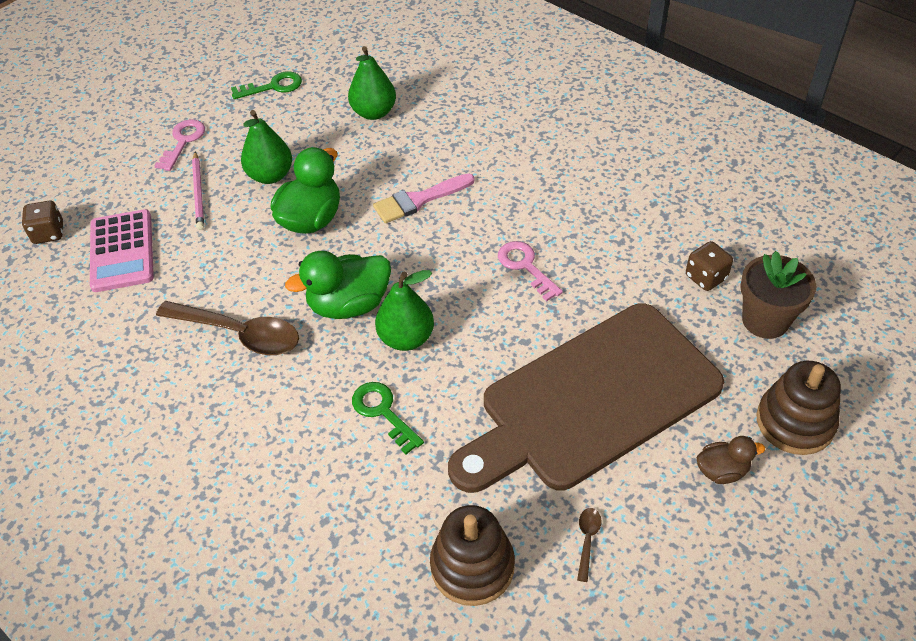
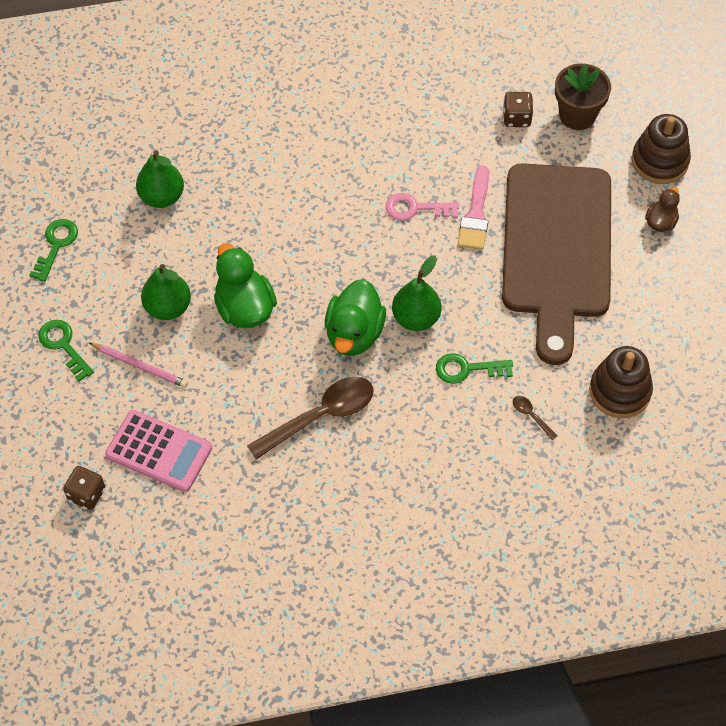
camera: 55 degrees left, 10 degrees up
pink key [154,119,205,171] -> green key [38,320,94,381]
pink brush [373,173,475,223] -> pink brush moved to [458,166,489,250]
brown spoon [577,508,601,582] -> brown spoon moved to [513,396,558,440]

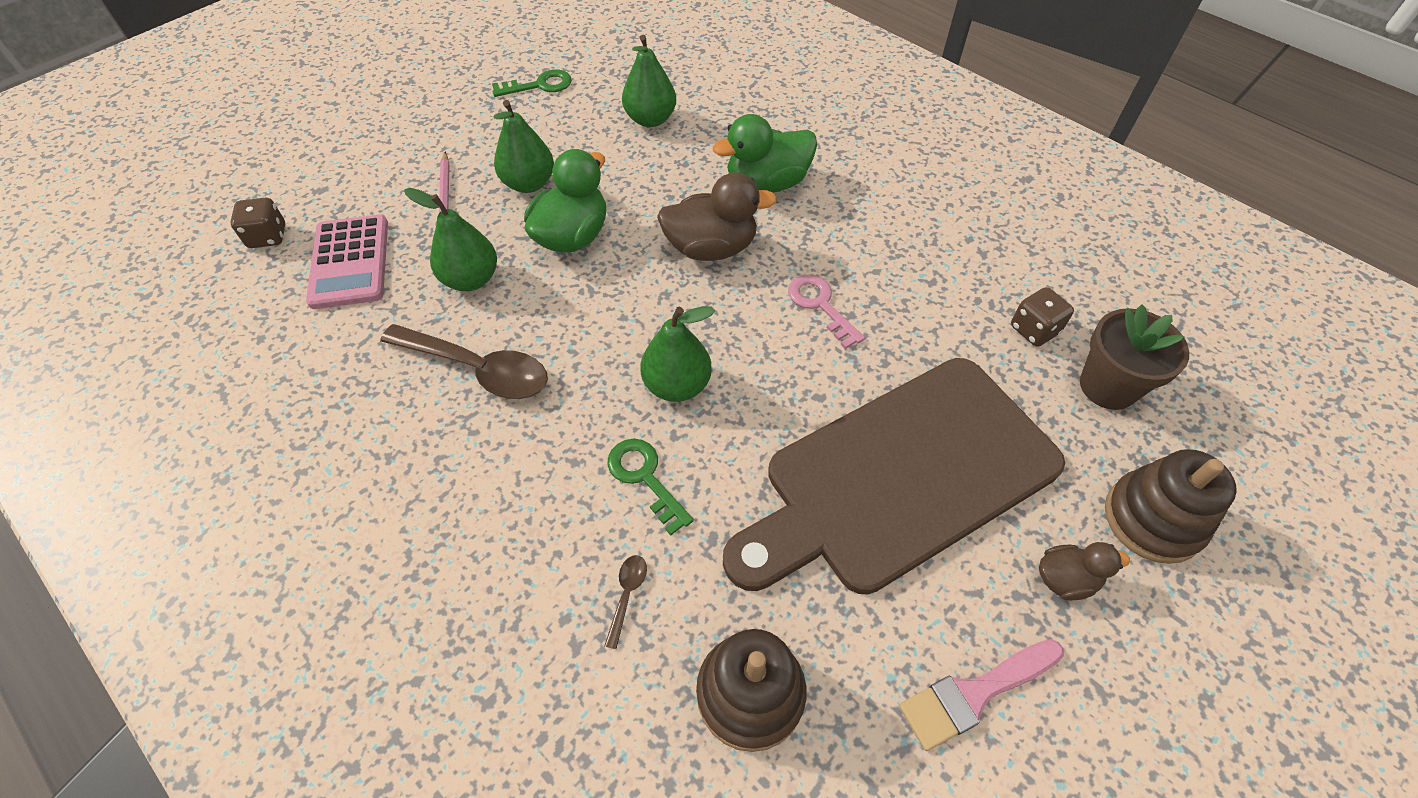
camera: 55 degrees right, 5 degrees down
green key [38,320,94,381] -> none
green duck [325,279,386,356] -> green duck moved to [713,114,817,193]
pink brush [458,166,489,250] -> pink brush moved to [899,639,1064,751]
none -> green pear [404,188,497,291]
none -> brown duck [657,172,777,261]

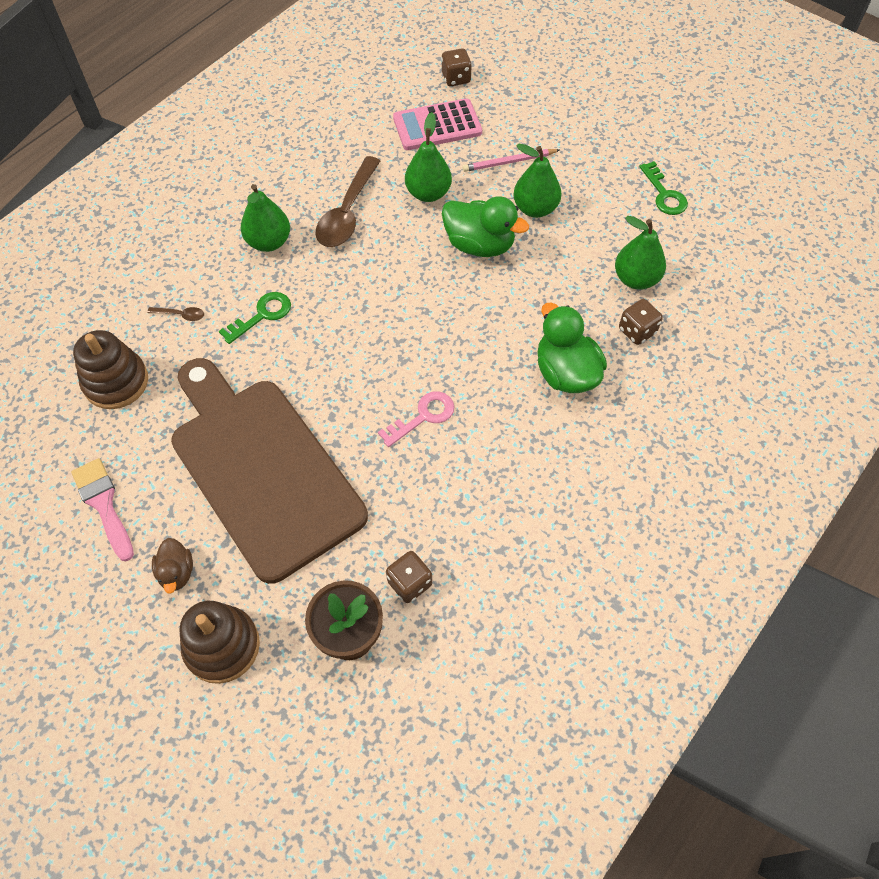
camera: 85 degrees right, 5 degrees up
green pear [640,306,715,402] -> green pear moved to [241,184,290,252]
brown duck [657,172,777,261] -> none
none -> brown dice [619,299,663,345]

